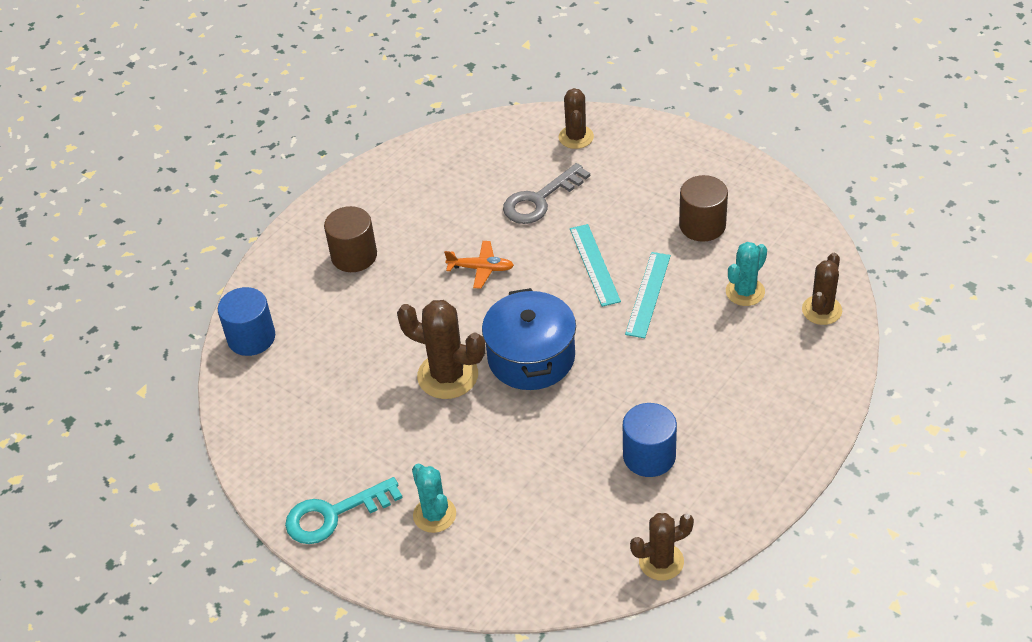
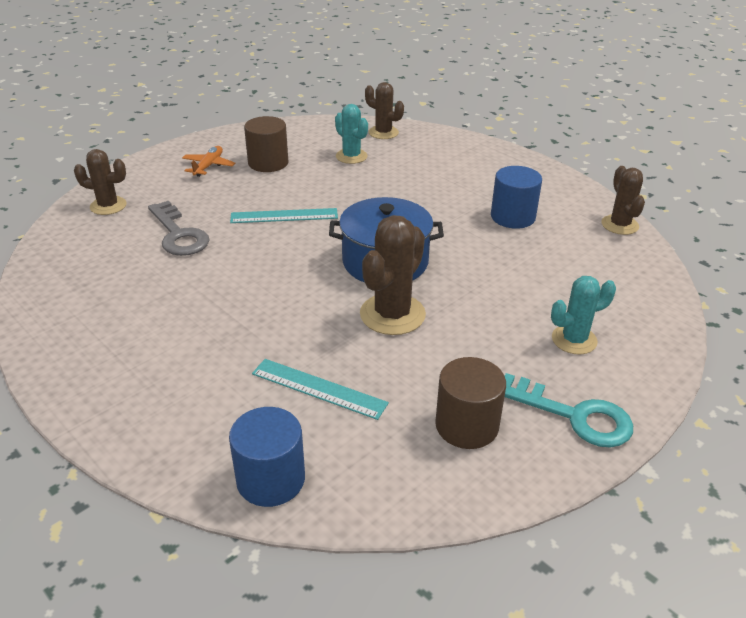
camera: 85 degrees left, 10 degrees down
turquoise key [285,477,403,544] -> turquoise key turned 45 degrees counterclockwise [505,373,633,448]
brown cylinder [324,206,377,272] -> brown cylinder moved to [435,357,506,449]
orange plane [444,241,514,289] -> orange plane moved to [182,146,235,177]
turquoise ruler [625,252,671,338] -> turquoise ruler moved to [252,359,389,420]

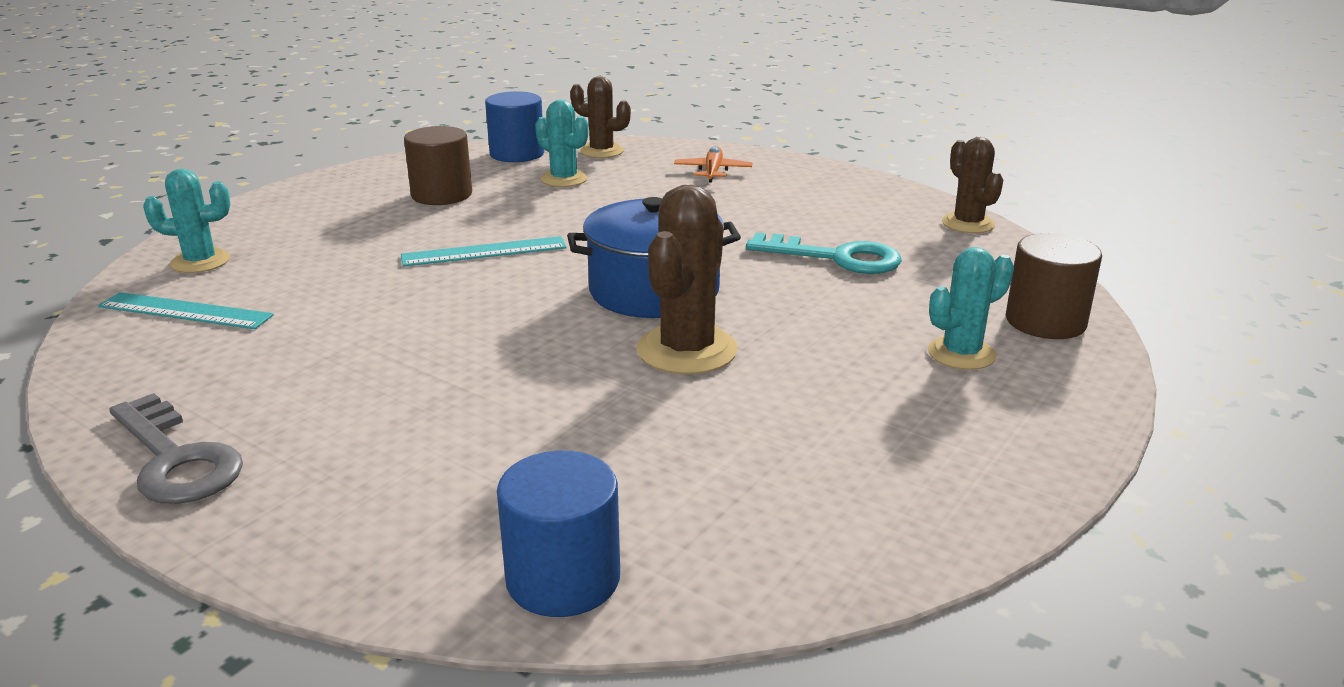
camera: 10 degrees left, 10 degrees down
brown cactus [74,149,127,215] -> turquoise cactus [143,169,230,273]
grey key [148,201,209,256] -> grey key moved to [109,393,243,504]
orange plane [182,146,235,177] -> orange plane moved to [674,146,753,183]
turquoise ruler [252,359,389,420] -> turquoise ruler moved to [98,292,274,329]
brown cylinder [435,357,506,449] -> brown cylinder moved to [1006,233,1102,339]
blue cylinder [491,166,542,229] -> blue cylinder moved to [485,91,545,162]
turquoise key [505,373,633,448] -> turquoise key moved to [746,233,902,274]

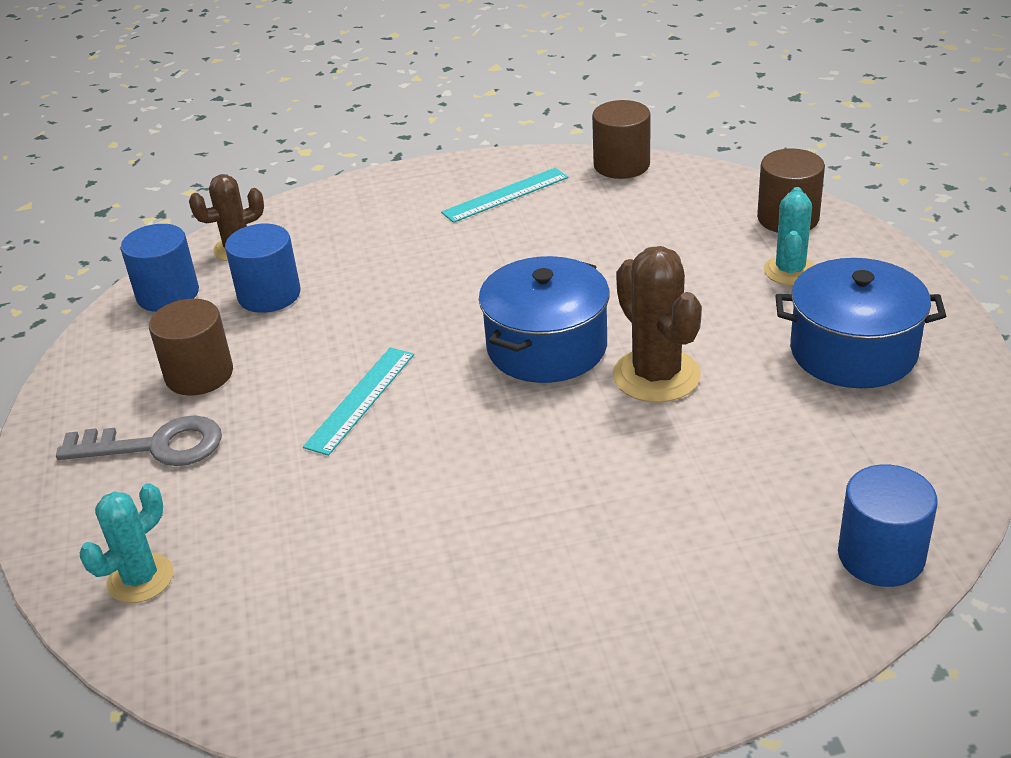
camera: 45 degrees left, 10 degrees up
turquoise ruler [98,292,274,329] -> turquoise ruler moved to [441,168,568,223]
grey key [109,393,243,504] -> grey key moved to [56,415,222,466]
turquoise cactus [535,100,588,187] -> blue cylinder [225,224,300,313]
orange plane [674,146,753,183] -> none
turquoise key [746,233,902,274] -> none
brown cactus [942,137,1003,233] -> brown cylinder [592,100,651,179]
none -> blue pot [775,258,946,388]

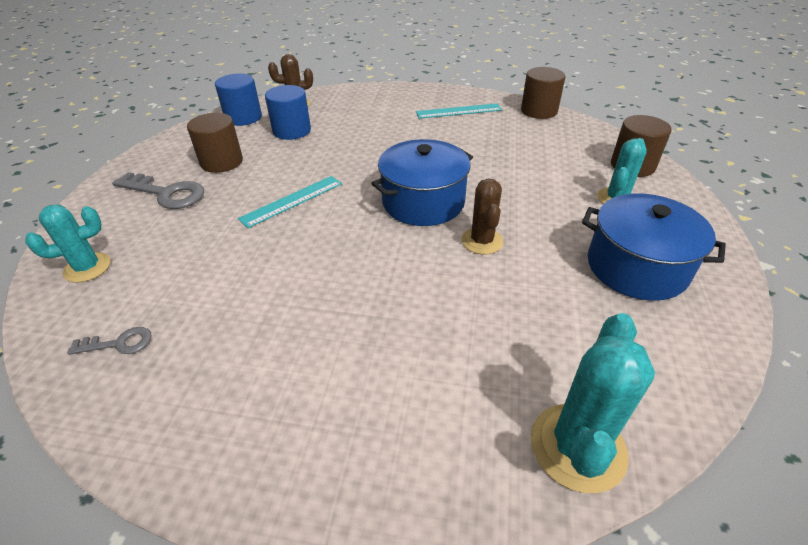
camera: 20 degrees right, 5 degrees up
brown cactus [613,246,702,403] -> brown cactus [461,178,503,254], size x0.66
blue cylinder [838,464,938,587] -> turquoise cactus [531,313,655,493]
none -> grey key [67,327,151,355]

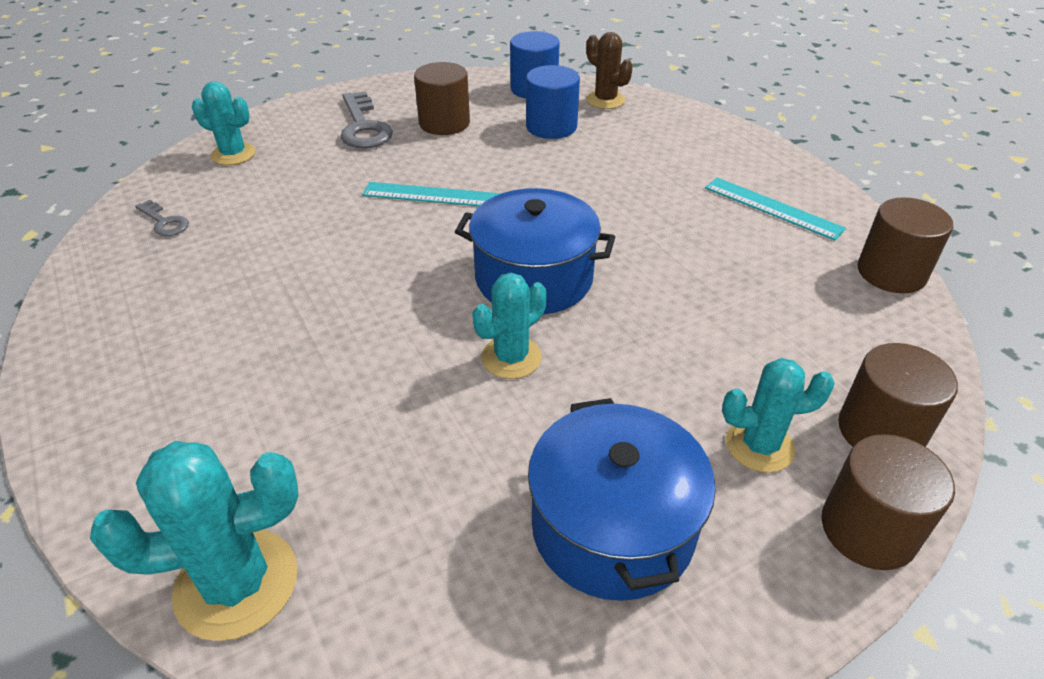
camera: 50 degrees right, 0 degrees up
brown cactus [461,178,503,254] -> turquoise cactus [472,273,547,379]
none -> brown cylinder [821,434,955,570]

